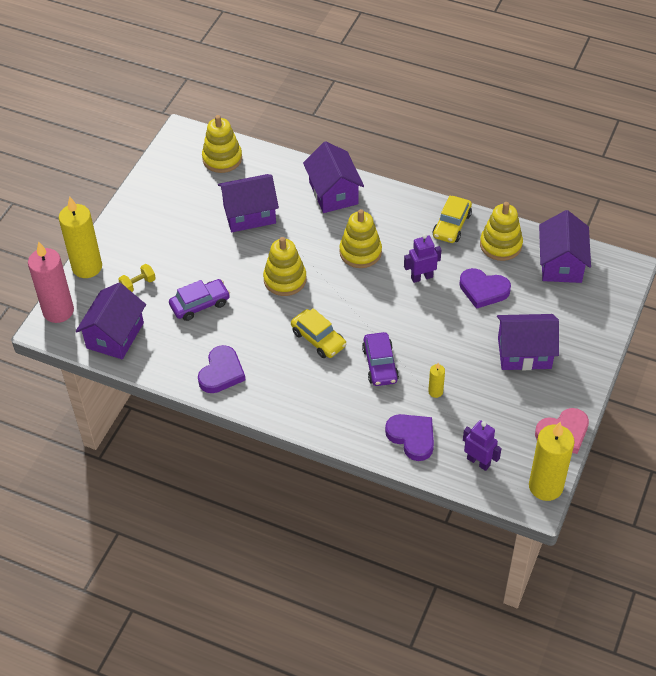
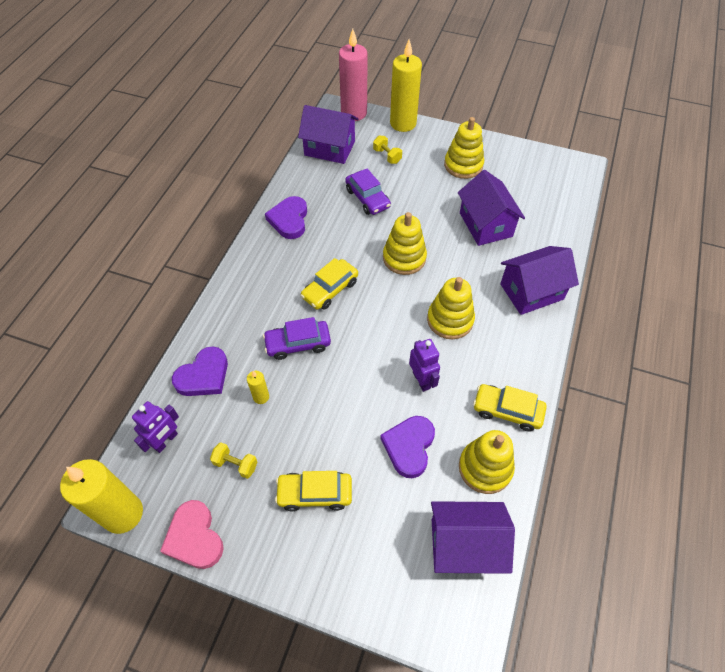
camera: 85 degrees right, 5 degrees up
purple heart [198,345,245,393] -> purple heart turned 75 degrees clockwise [265,196,307,239]
yellow stacking toy [202,115,242,173] -> yellow stacking toy moved to [444,117,484,179]
purple house [497,314,559,370] -> yellow car [275,471,352,511]
none -> yellow dumbbell [210,442,257,479]

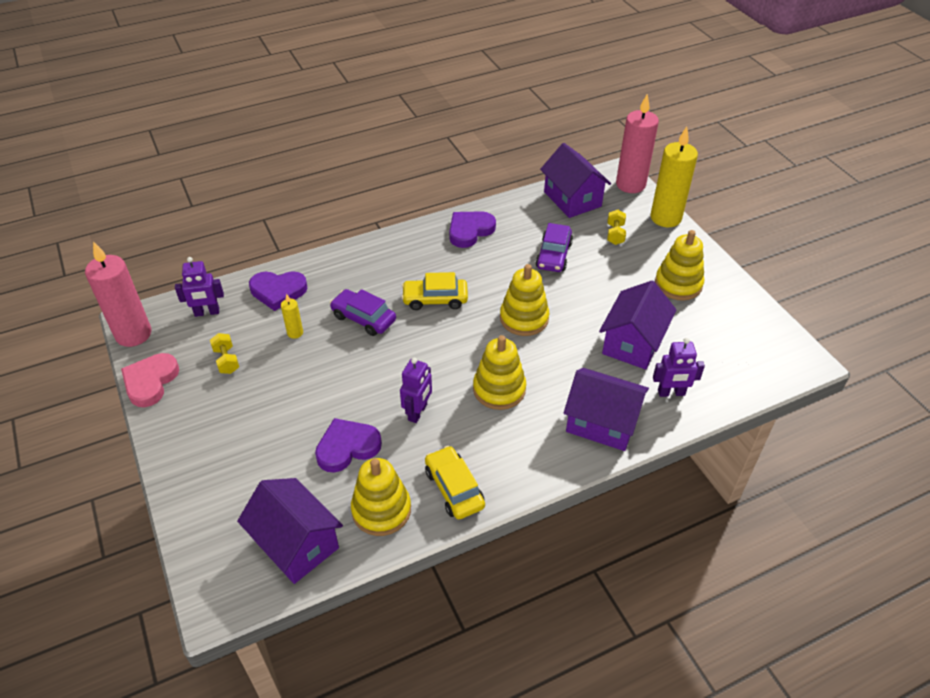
camera: 45 degrees right, 10 degrees down
yellow candle [60,459,143,534] -> pink candle [85,241,151,347]
yellow car [275,471,352,511] -> none
none -> purple robot [653,338,705,397]

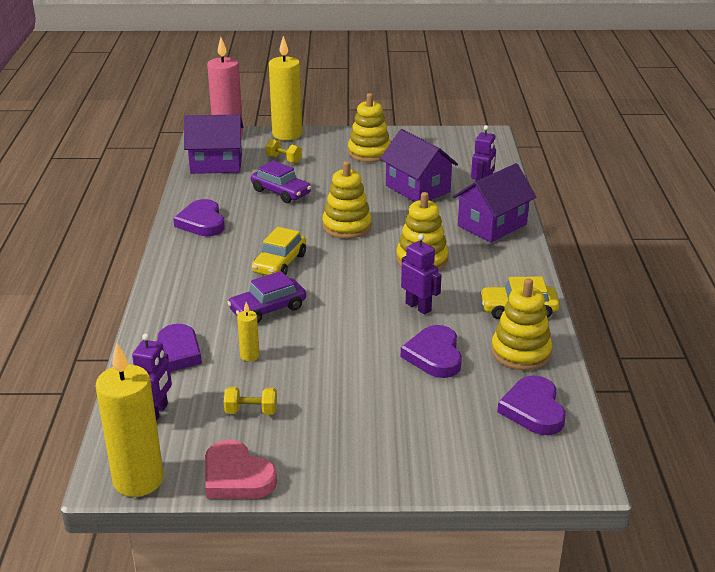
camera: 65 degrees left, 15 degrees down
pink candle [85,241,151,347] -> yellow candle [96,343,164,497]
purple house [237,478,343,584] -> purple heart [497,376,566,435]

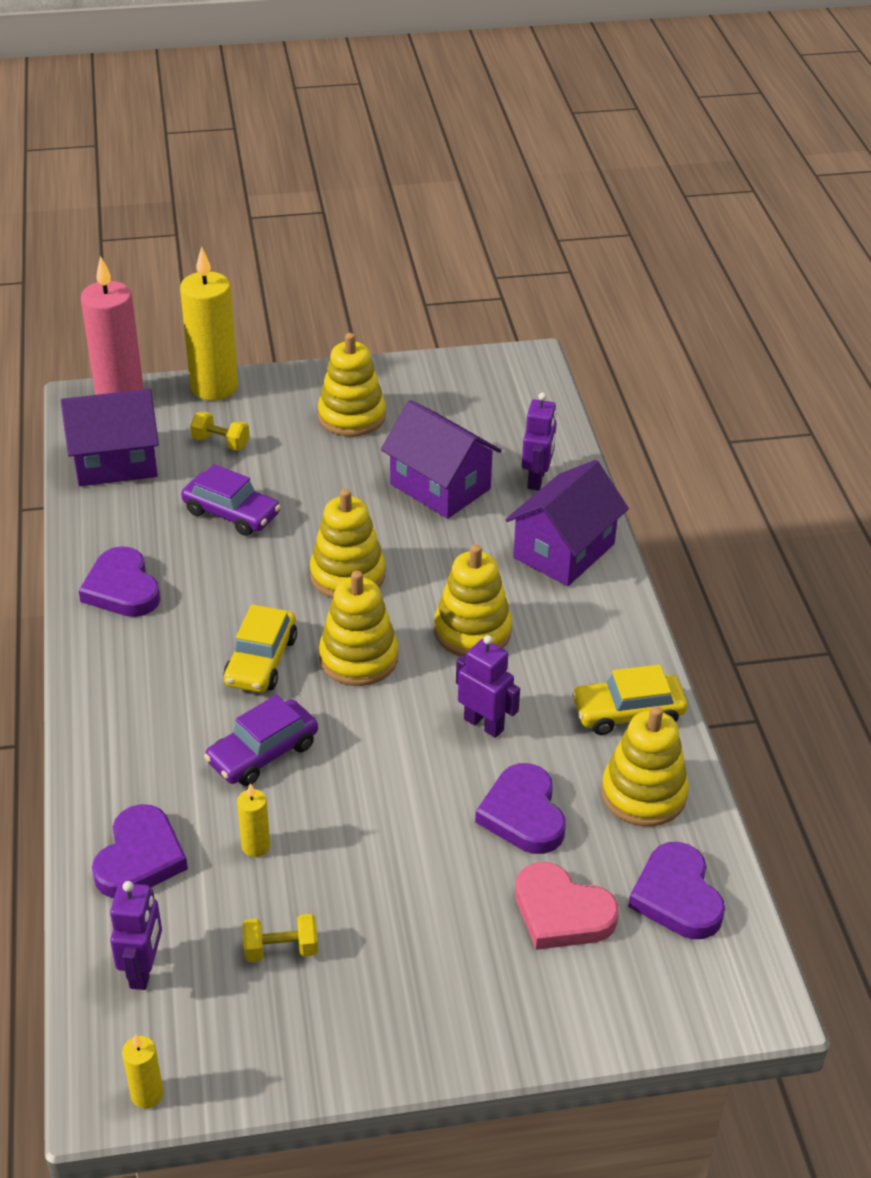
camera: 10 degrees left, 10 degrees up
yellow candle [96,343,164,497] -> yellow candle [122,1034,164,1109], size x0.45
pink heart [205,440,277,499] -> pink heart moved to [515,862,619,950]
none -> yellow stacking toy [319,571,398,686]

